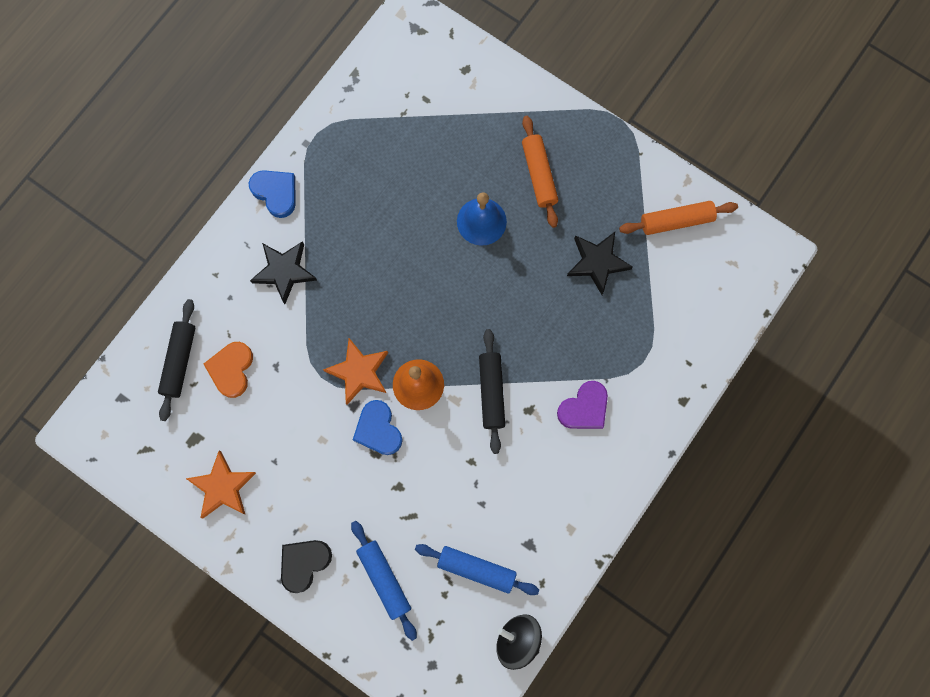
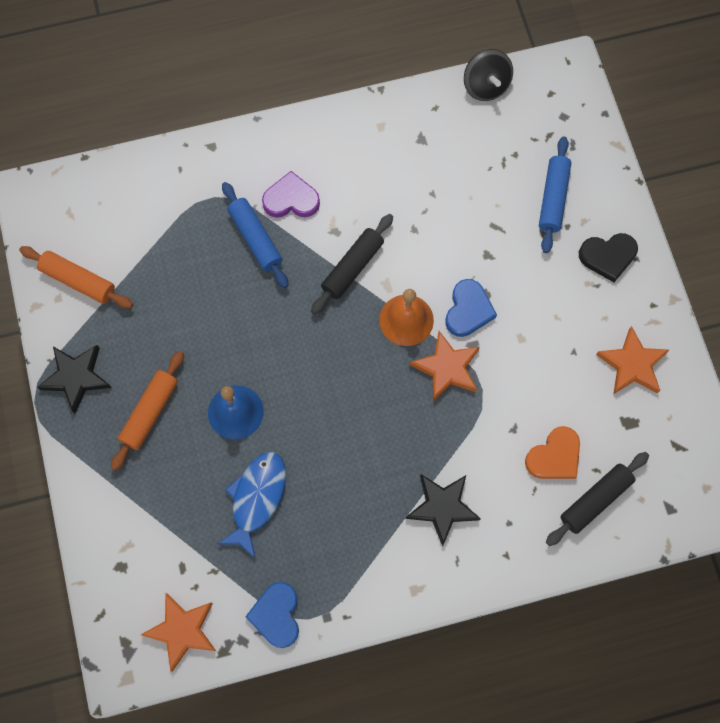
camera: 140 degrees left, 5 degrees down
blue heart [249,170,296,218] -> blue heart moved to [245,582,299,648]
blue rolling pin [415,544,539,595] -> blue rolling pin moved to [222,182,288,288]
black star [567,232,633,295] -> black star moved to [37,345,112,414]
none -> orange star [141,593,216,672]
none -> blue fish [218,452,286,559]

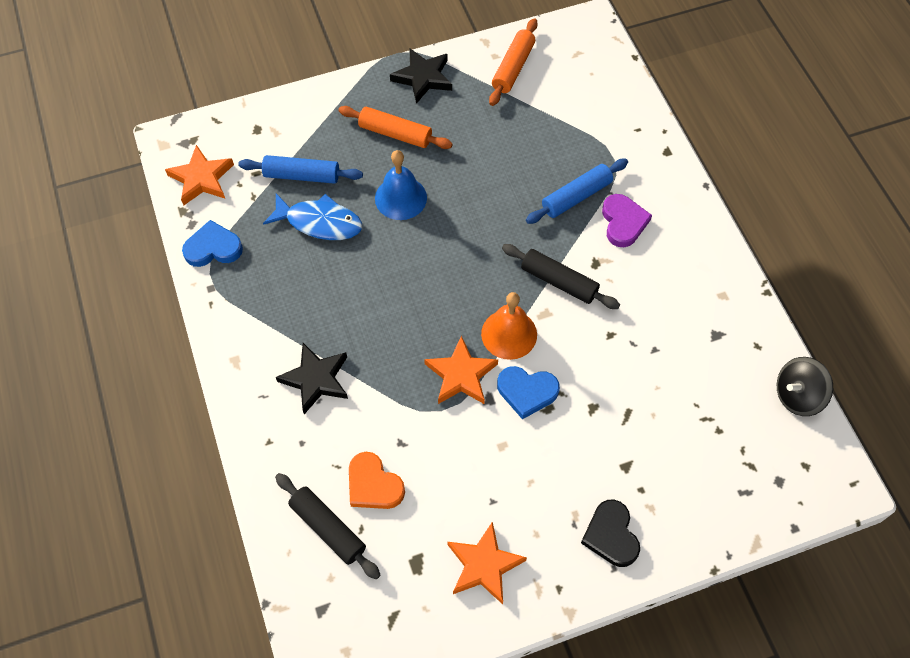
camera: 85 degrees right, 10 degrees down
blue rolling pin [539,136,571,253] -> blue rolling pin moved to [238,155,363,184]

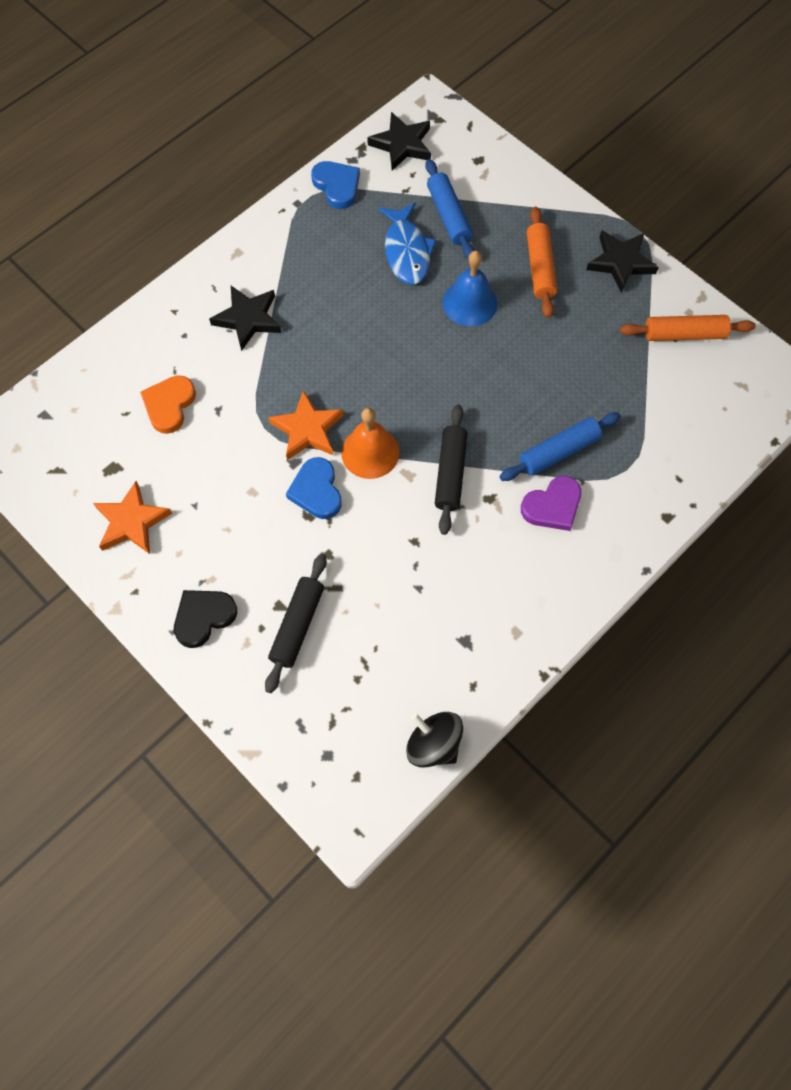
camera: 65 degrees right, 5 degrees up
orange star [165,145,234,206] -> black star [367,112,431,171]
black rolling pin [275,473,380,579] -> black rolling pin moved to [265,554,327,693]
blue rolling pin [526,159,628,224] -> blue rolling pin turned 60 degrees counterclockwise [500,412,621,481]

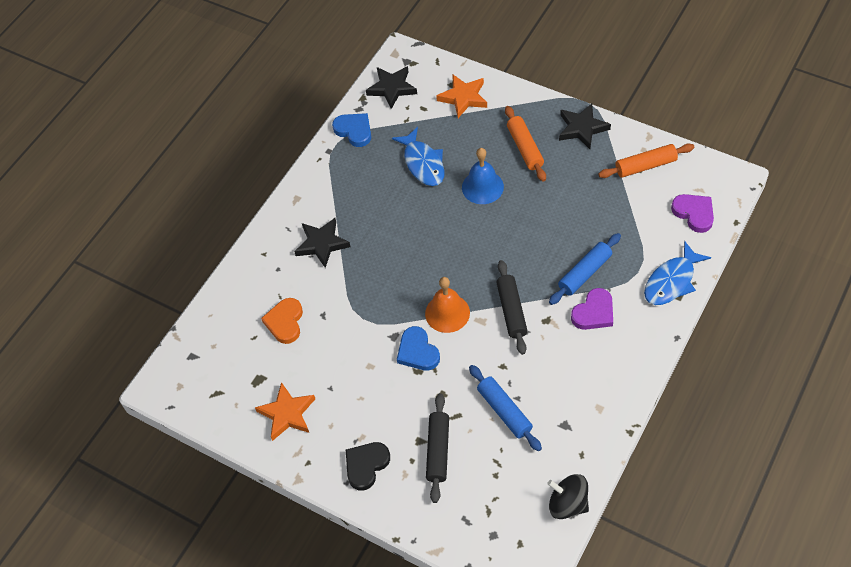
camera: 10 degrees left, 10 degrees down
orange star [268,390,343,460] -> orange star moved to [436,74,487,118]
blue rolling pin [425,159,475,259] -> blue rolling pin moved to [469,365,542,451]
none -> blue fish [644,241,711,305]
none -> purple heart [671,194,714,233]

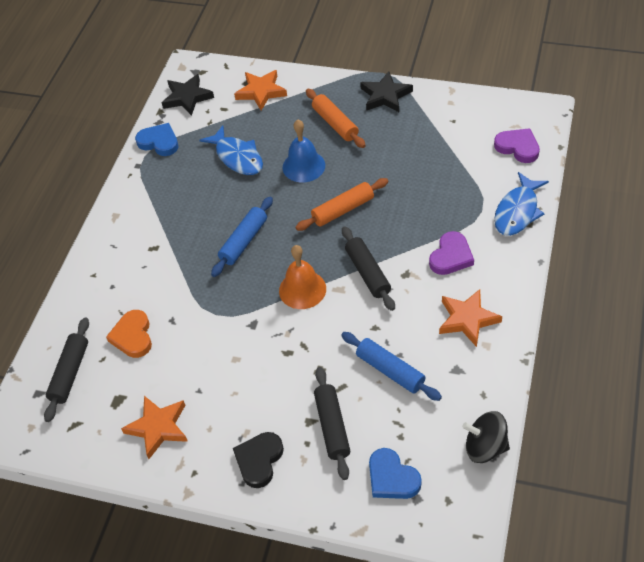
camera: 15 degrees left, 5 degrees down
black star [294,218,350,268] -> none
blue heart [397,326,440,371] -> blue heart moved to [369,448,422,499]
blue rolling pin [549,233,621,305] -> blue rolling pin moved to [211,197,273,277]
orange rolling pin [598,143,694,178] -> orange rolling pin moved to [295,178,389,231]
none -> black rolling pin [44,317,89,422]
none -> orange star [439,289,502,347]

